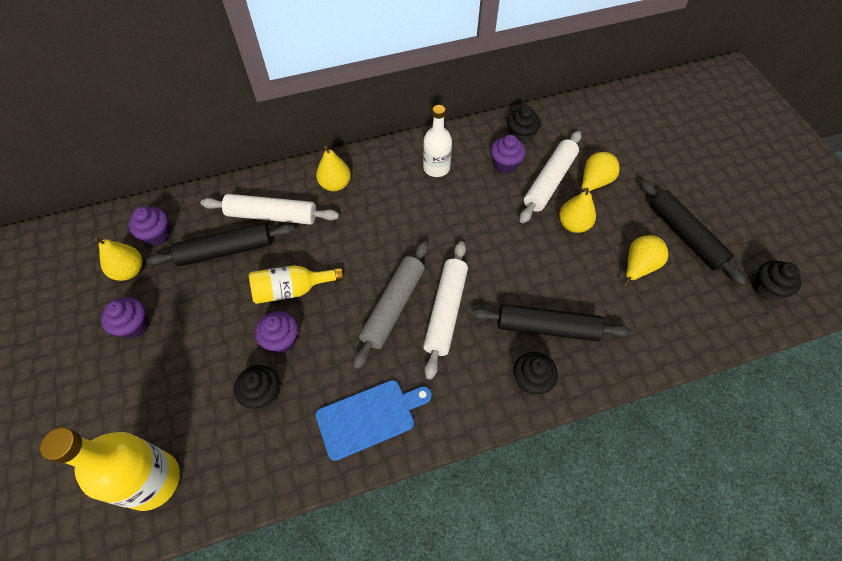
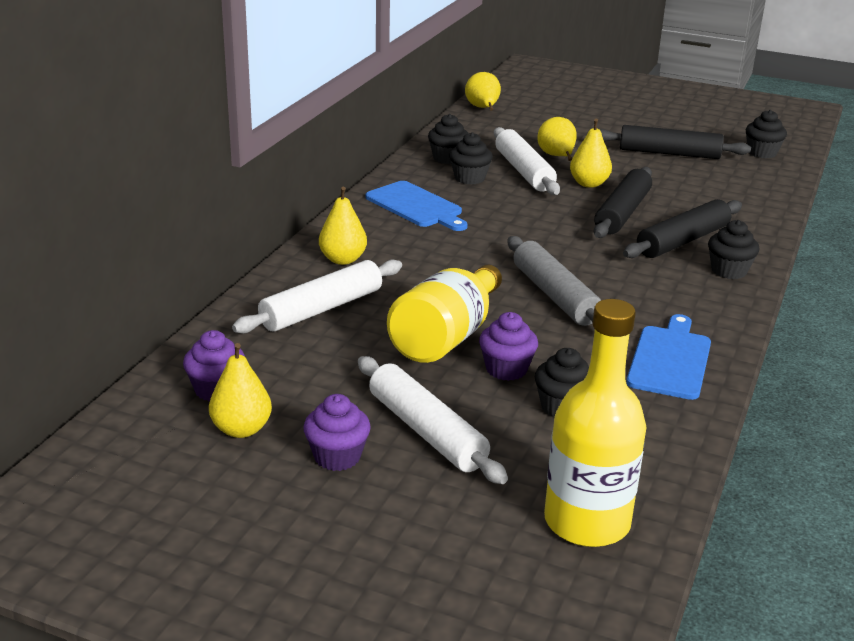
camera: 50 degrees left, 30 degrees down
black rolling pin [146,223,295,267] -> black rolling pin moved to [593,167,652,238]
yellow bottle [249,265,343,304] -> yellow bottle [387,265,502,363], size x1.55
white bottle [423,105,452,177] -> blue cutting board [366,181,468,231]
white rolling pin [423,241,468,380] -> white rolling pin moved to [358,356,508,484]
purple cupcake [491,135,526,173] -> black cupcake [449,132,493,184]
yellow pear [623,235,668,287] -> yellow pear moved to [465,72,501,111]

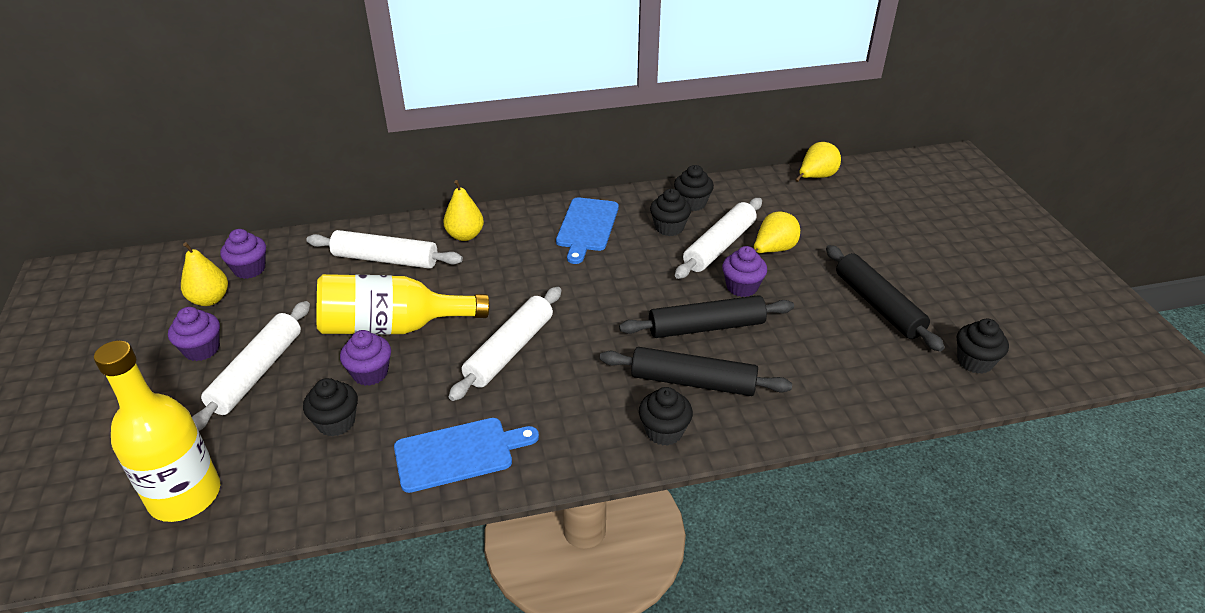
camera: 55 degrees right, 10 degrees up
grey rolling pin [508,236,601,326] -> white rolling pin [449,287,561,401]
yellow pear [570,119,612,188] -> purple cupcake [722,246,767,297]

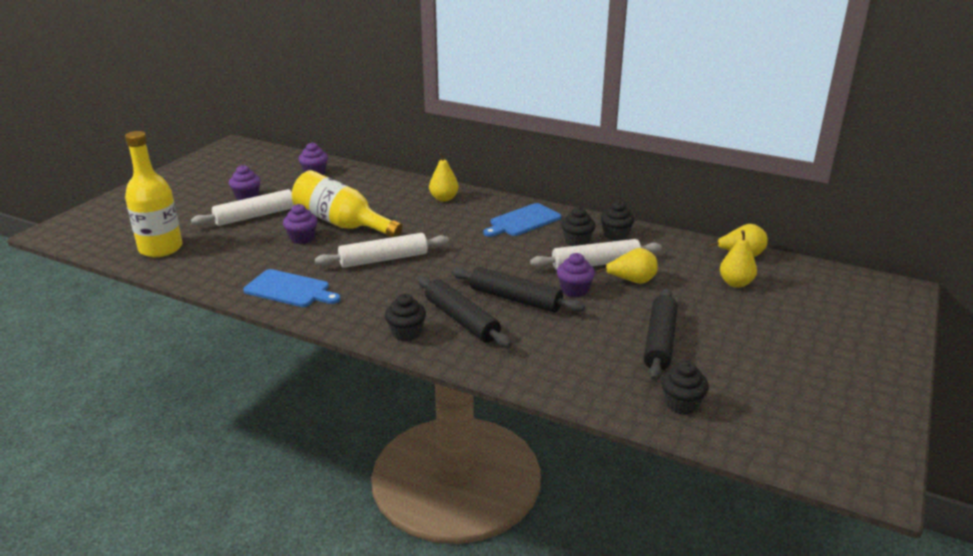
camera: 40 degrees right, 10 degrees down
yellow pear [181,242,228,306] -> yellow pear moved to [720,230,757,288]
black cupcake [303,378,358,436] -> none
white rolling pin [306,230,463,269] -> none

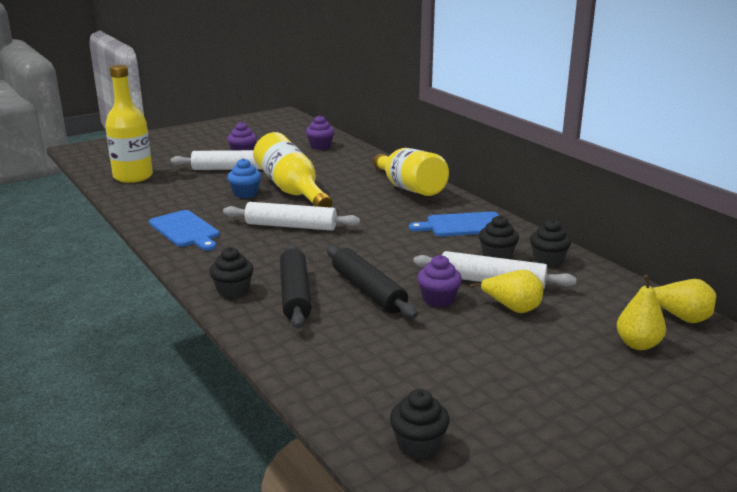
camera: 30 degrees right, 5 degrees down
purple cupcake [283,204,318,244] -> blue cupcake [228,158,261,198]
yellow pear [429,152,459,202] -> yellow bottle [373,148,449,196]
black rolling pin [644,289,678,381] -> none

